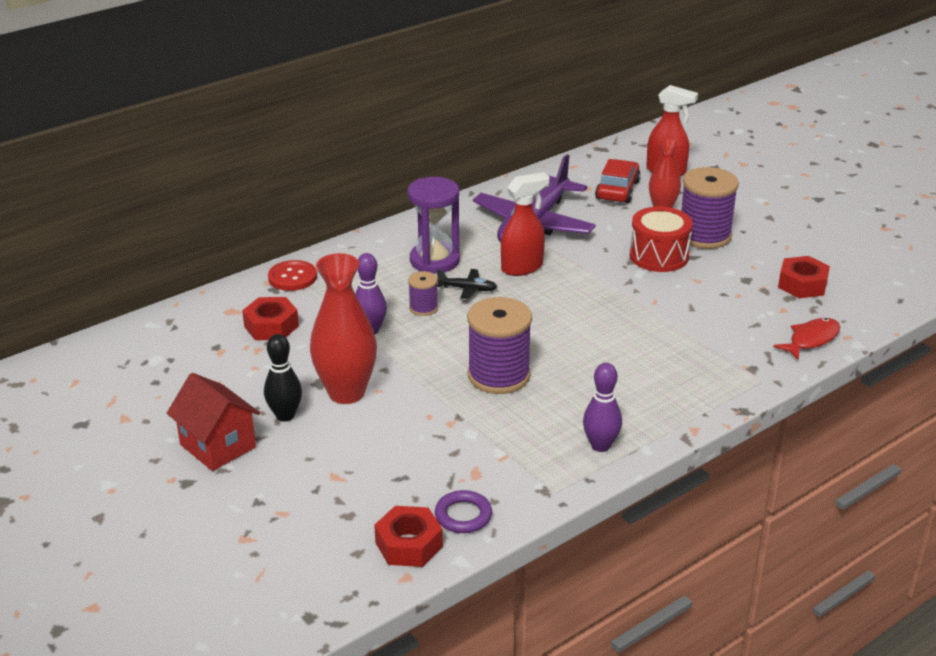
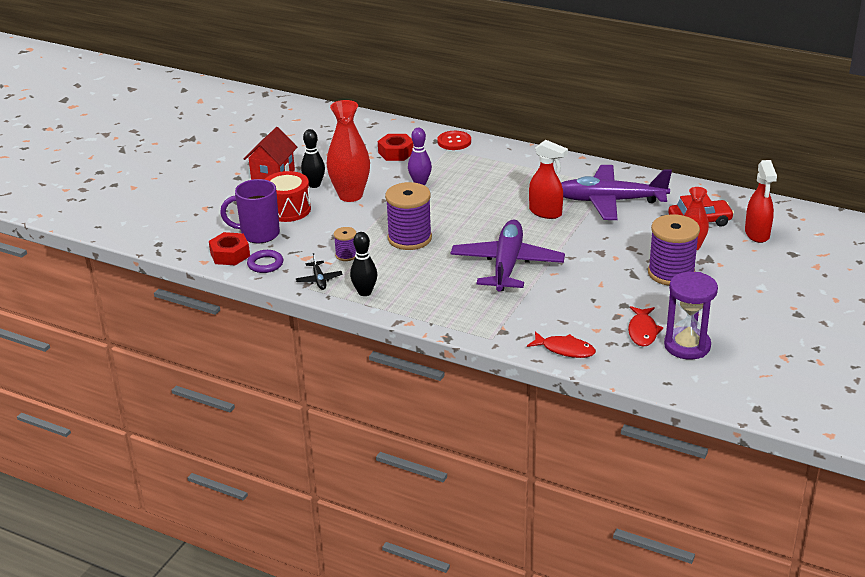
camera: 65 degrees right, 0 degrees up
purple hourglass [408,177,460,273] -> purple hourglass moved to [664,272,718,359]
purple spool [408,271,438,316] -> purple spool moved to [334,227,357,261]
black plane [437,269,498,301] -> black plane moved to [296,253,343,290]
purple bowling pin [583,363,622,452] -> black bowling pin [350,232,377,296]
red drum [630,206,693,272] -> red drum moved to [264,171,311,222]
red nut [778,256,830,298] -> red fish [628,306,663,347]
none -> purple mug [220,179,280,243]
none -> purple plane [451,219,565,291]

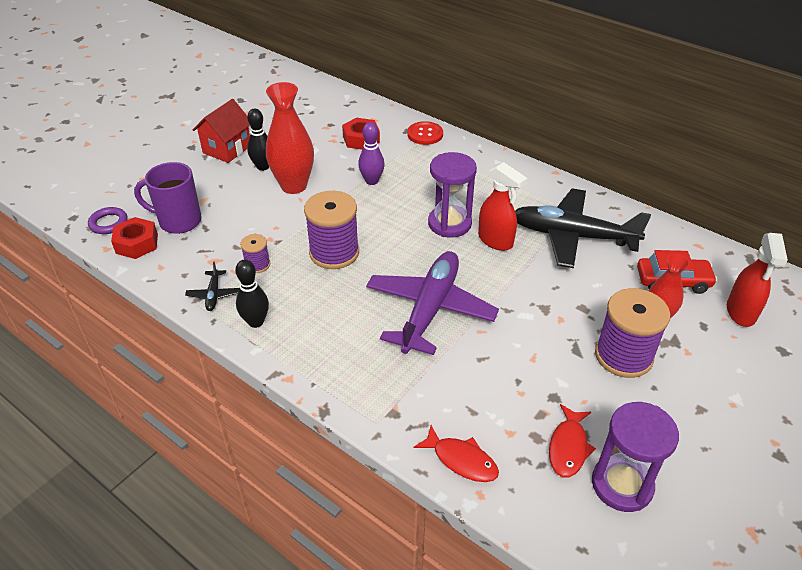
camera: 10 degrees right, 10 degrees up
purple ring [247,250,283,273] -> purple ring moved to [88,207,128,234]
red drum [264,171,311,222] -> none
purple plane [561,165,672,220] -> black plane [515,188,651,268]
none -> purple hourglass [428,152,477,237]

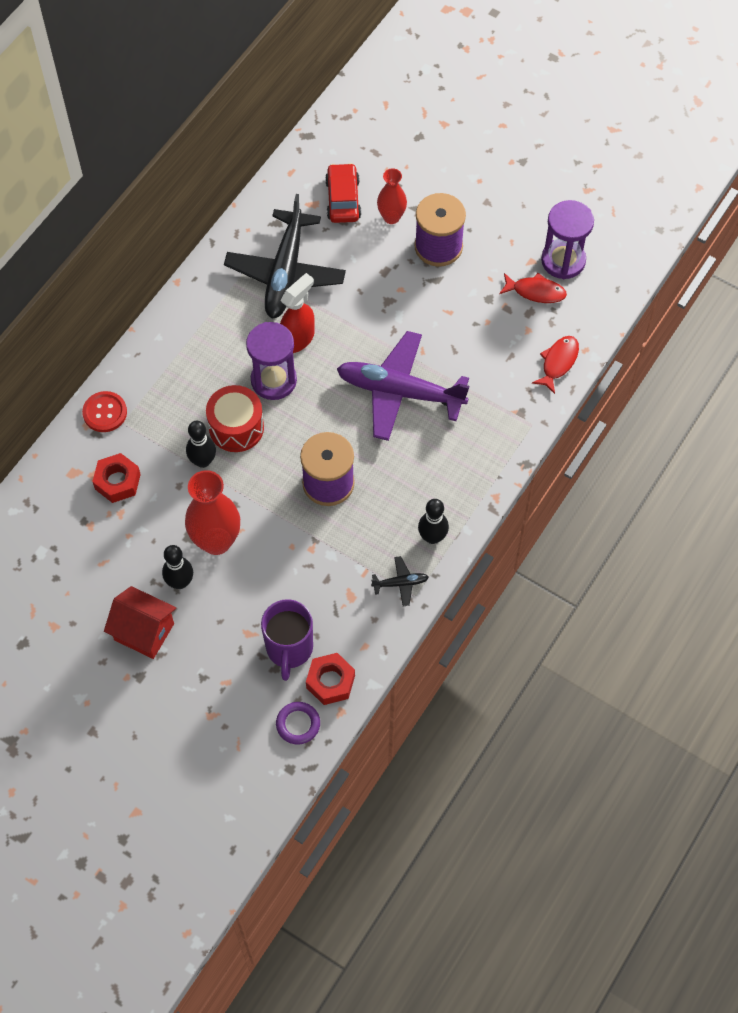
camera: 95 degrees left, 20 degrees up
purple spool [240,234,270,273] -> none
purple bowling pin [358,122,385,185] -> black bowling pin [186,421,216,468]
red spray bottle [727,233,788,327] -> none
none -> red drum [206,385,264,452]

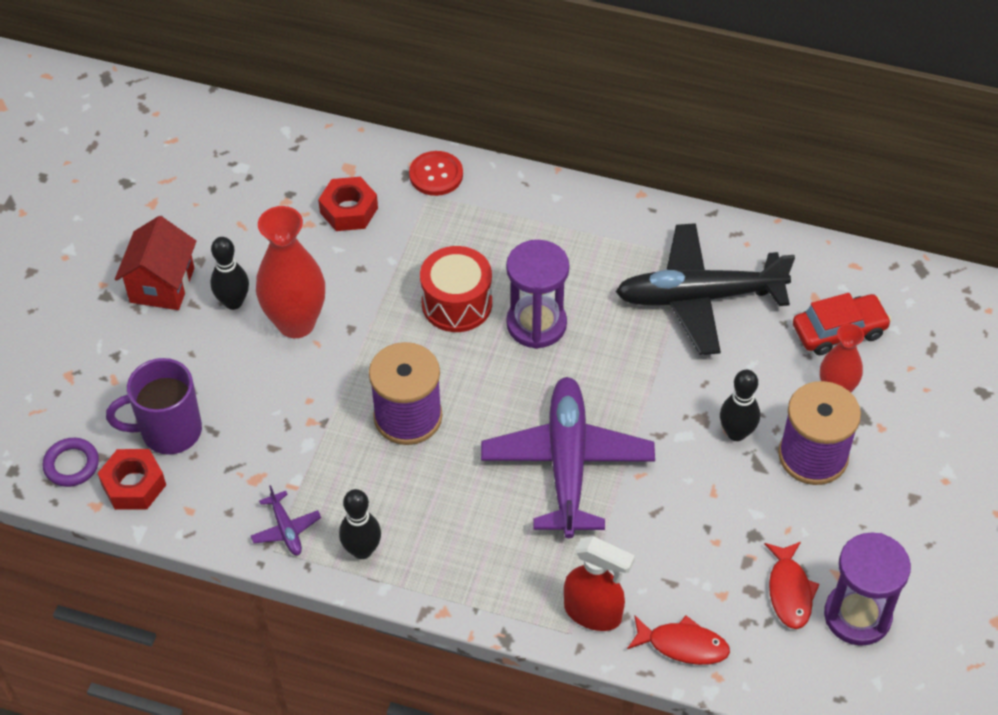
camera: 75 degrees right, 10 degrees down
black bowling pin [186,421,216,468] -> black bowling pin moved to [720,370,760,441]
red spray bottle [280,273,315,353] -> red spray bottle moved to [564,536,635,631]
black plane [371,556,429,606] -> purple plane [251,485,321,555]

